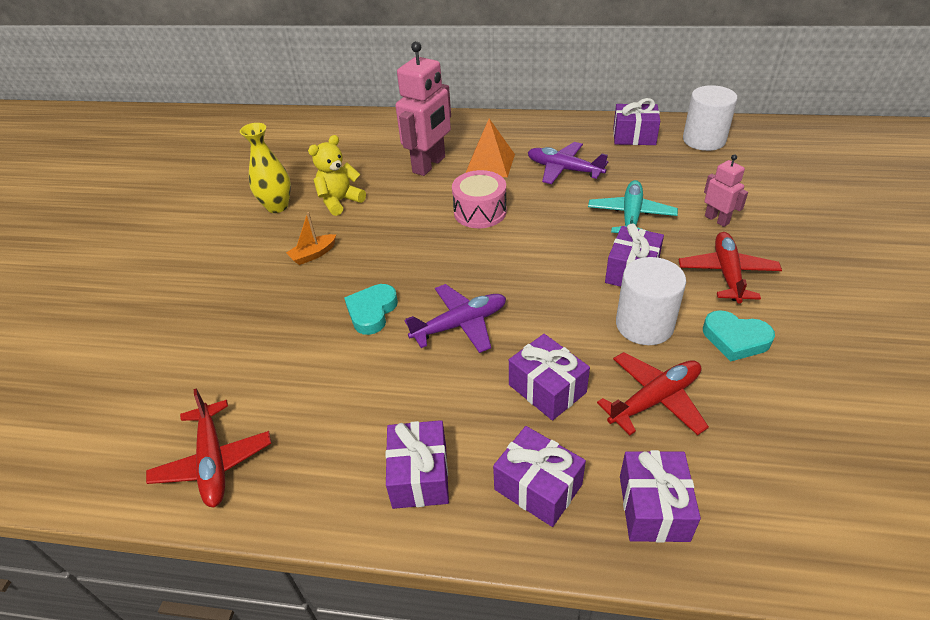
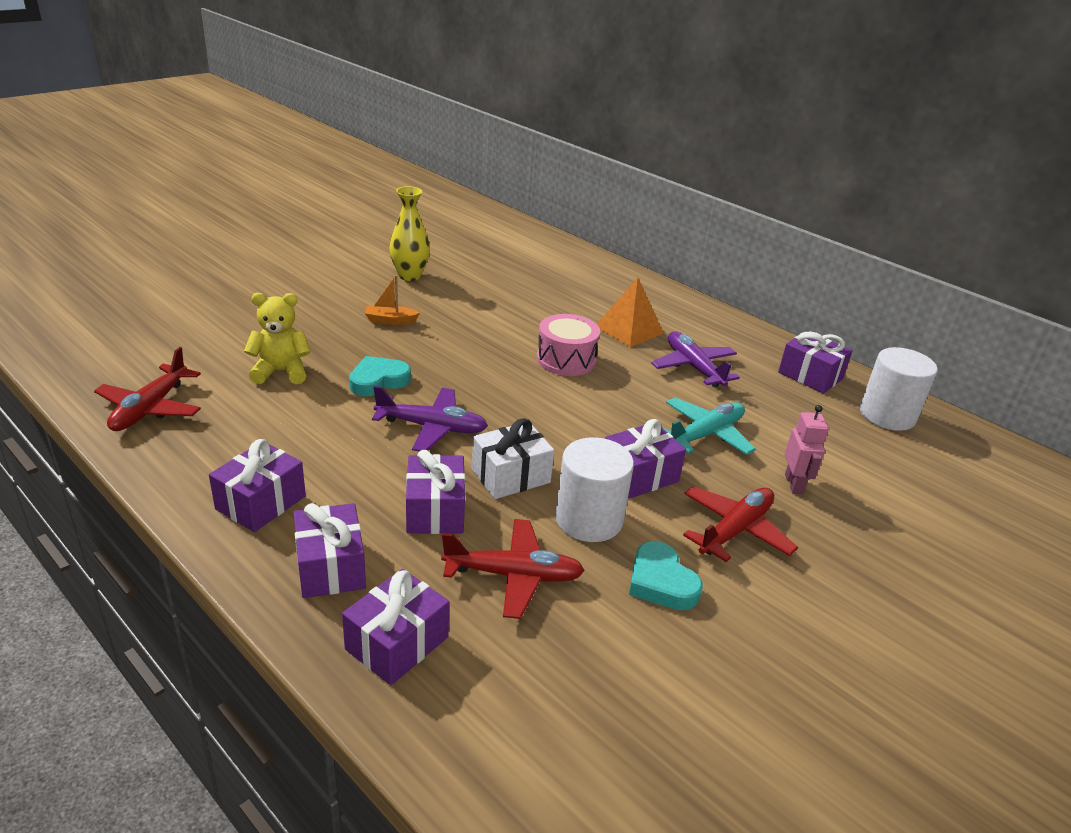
camera: 30 degrees right, 10 degrees down
yellow teddy bear [308,135,366,216] -> yellow teddy bear moved to [244,293,310,384]
pink robot [395,41,451,176] -> none
none -> white gift [472,418,554,499]

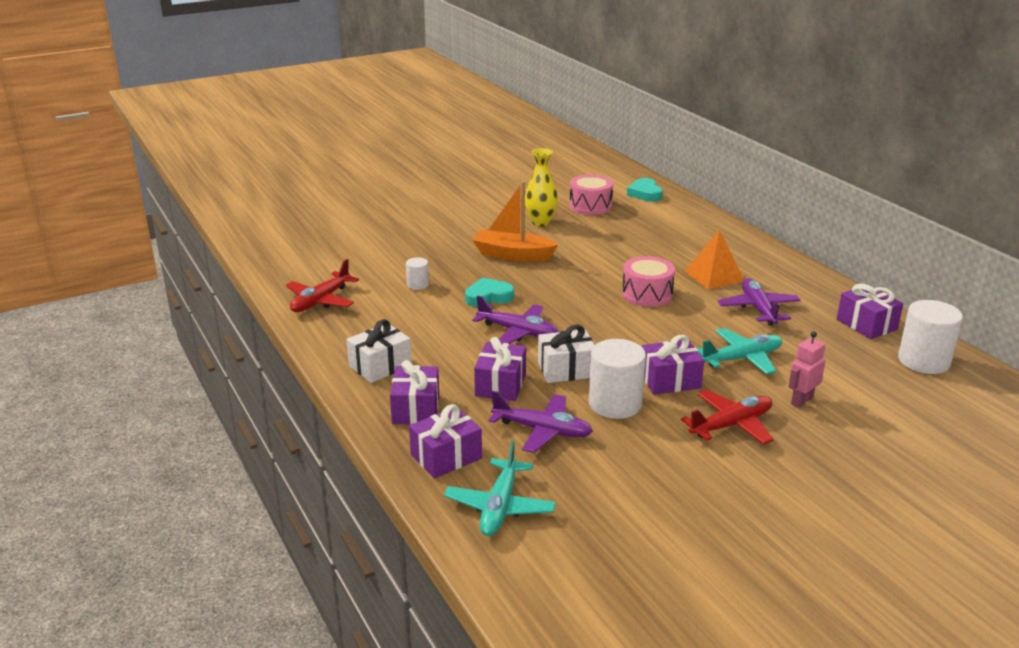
camera: 20 degrees right, 5 degrees down
purple gift [209,439,306,532] -> white gift [346,319,412,383]
yellow teddy bear [244,293,310,384] -> white cylinder [406,257,429,290]
orange boat [365,275,420,325] -> orange boat [472,181,558,262], size x1.93
red plane [441,519,585,619] -> purple plane [489,391,593,453]
turquoise heart [629,541,703,610] -> turquoise heart moved to [627,178,663,202]
pink robot [785,405,829,494] -> pink robot turned 150 degrees counterclockwise [788,331,826,408]
none -> turquoise plane [444,441,556,536]
none -> pink drum [569,174,613,215]

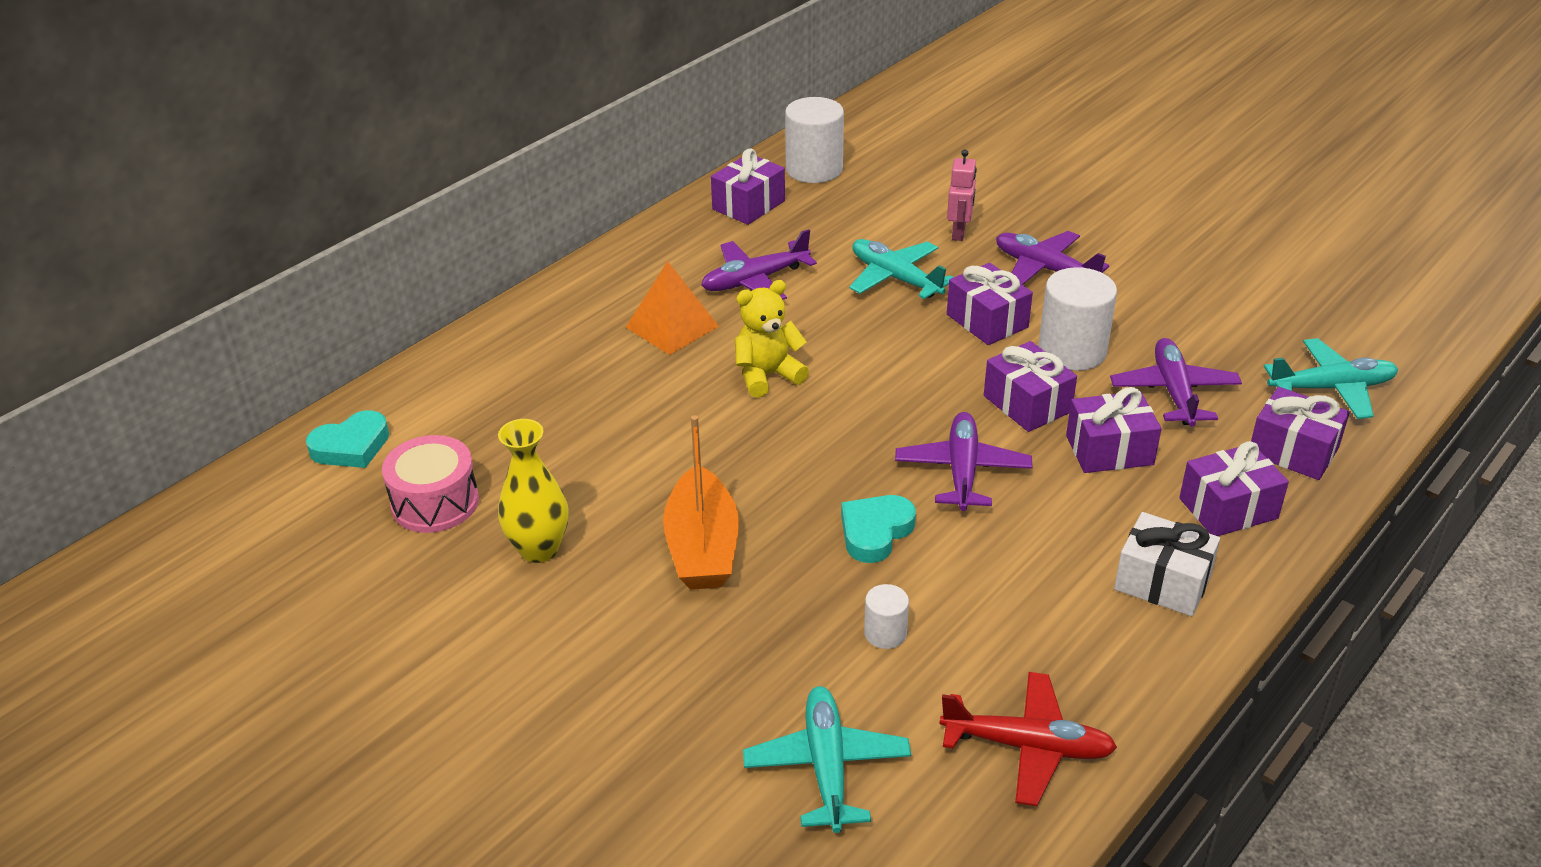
camera: 110 degrees left, 10 degrees up
turquoise heart [465,277,514,307] -> turquoise heart turned 75 degrees clockwise [841,495,916,563]
white gift [538,324,594,383] -> purple gift [984,341,1077,432]
pink drum [622,256,675,307] -> yellow teddy bear [735,280,809,398]
red plane [681,390,774,444] -> purple plane [996,231,1109,285]
pink robot [788,331,826,408] -> pink robot turned 105 degrees counterclockwise [947,150,977,241]
none -> turquoise plane [743,686,911,833]

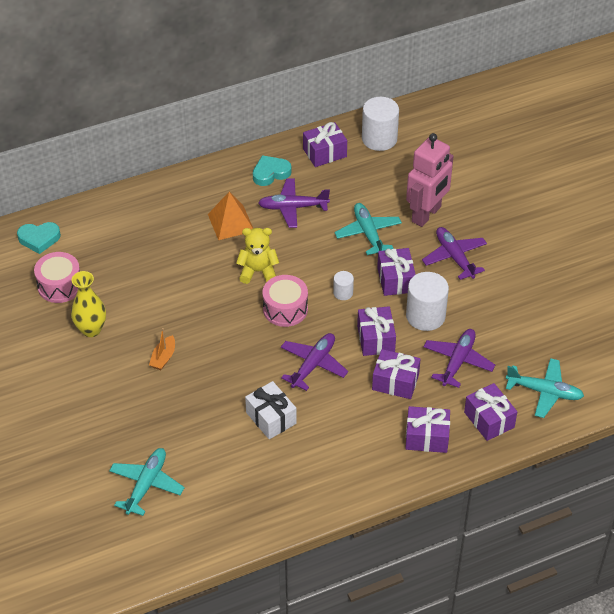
camera: 25 degrees right, 10 degrees up
orange boat [663,415,739,590] -> orange boat [149,328,175,370], size x0.52
turquoise heart [841,495,916,563] -> turquoise heart moved to [253,155,291,186]
white cylinder [864,584,909,649] -> white cylinder moved to [333,271,354,300]
red plane [939,672,1117,806] -> none
pink robot [947,150,977,241] -> pink robot [406,133,453,227], size x1.91
white gift [1114,512,1220,616] -> white gift moved to [245,381,297,439]
none -> pink drum [263,275,308,327]

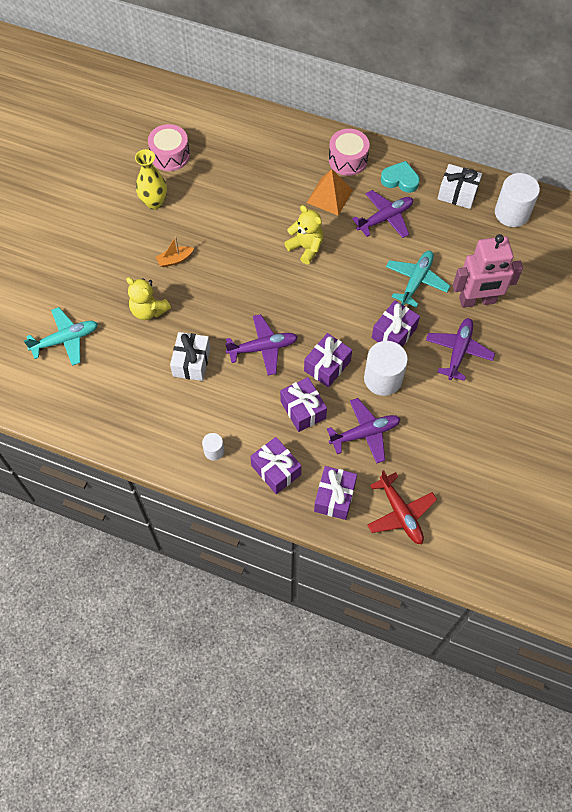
camera: 45 degrees right, 15 degrees up
turquoise heart [17,222,61,254] -> none
purple plane [258,178,330,228] -> purple plane turned 105 degrees clockwise [352,190,413,238]
pink drum [263,275,308,327] -> pink drum moved to [329,129,370,176]
purple gift [303,122,347,167] -> white gift [438,164,482,209]
white cylinder [333,271,354,300] -> white cylinder moved to [202,433,224,460]
turquoise plane [506,358,584,418] -> red plane [367,470,437,544]
none -> yellow teddy bear [126,277,171,320]

